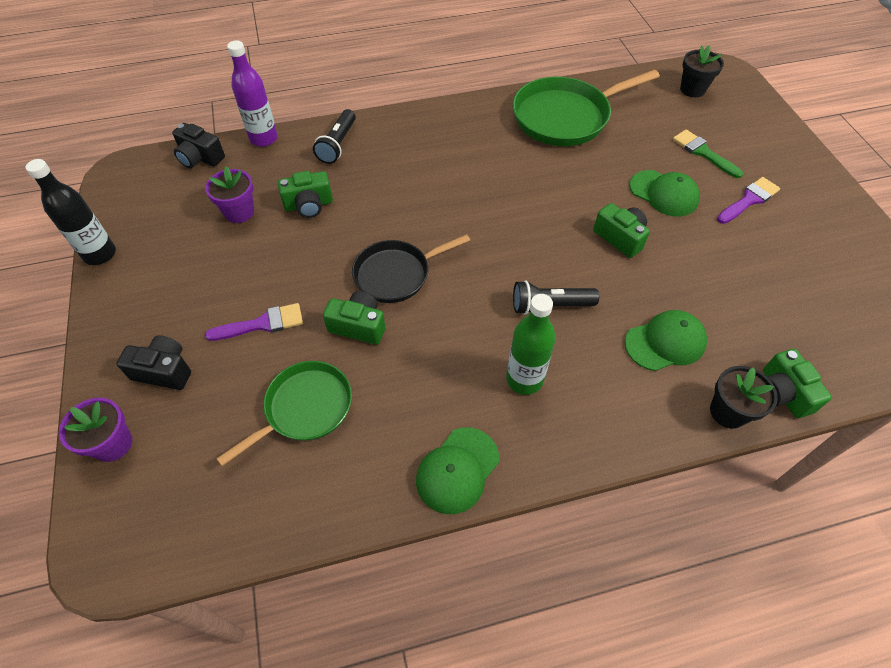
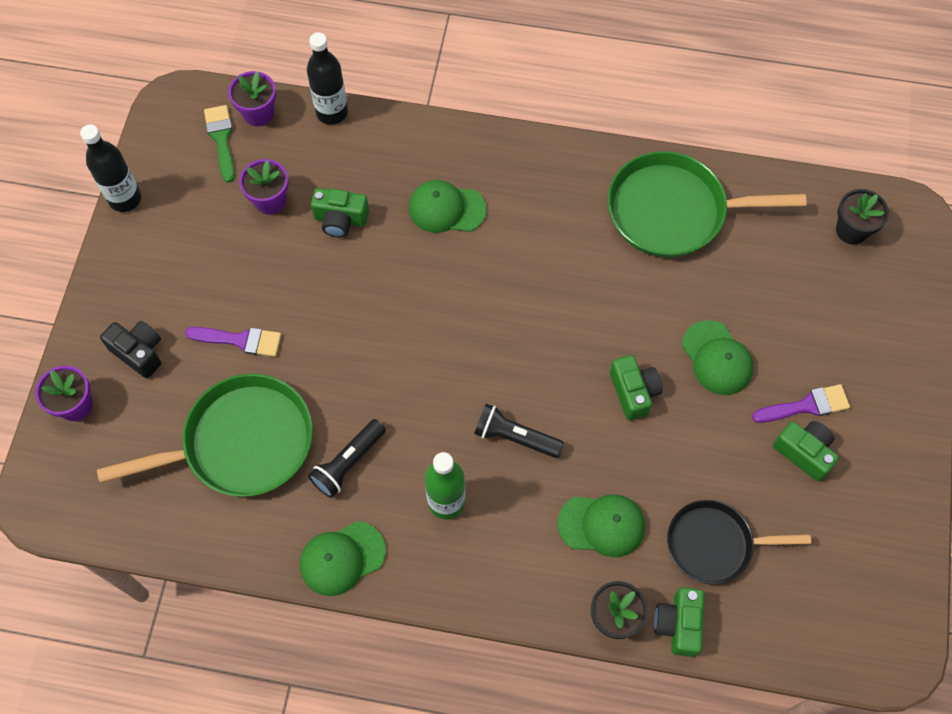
camera: 25 degrees right, 10 degrees up
black camera [172,123,225,168] -> purple flower pot [228,71,276,126]
green pan [217,361,352,466] -> green pan [97,374,313,497], size x1.55
purple bottle [227,41,278,147] -> black bottle [307,32,348,125]
black flashlight [313,109,356,164] -> black flashlight moved to [308,419,386,498]
green camera [323,291,385,345] -> green camera moved to [773,421,839,481]
black pan [352,234,470,303] -> black pan moved to [667,500,811,585]
green brush [673,129,743,178] -> green brush moved to [204,105,235,183]
none -> green cap [409,180,487,233]

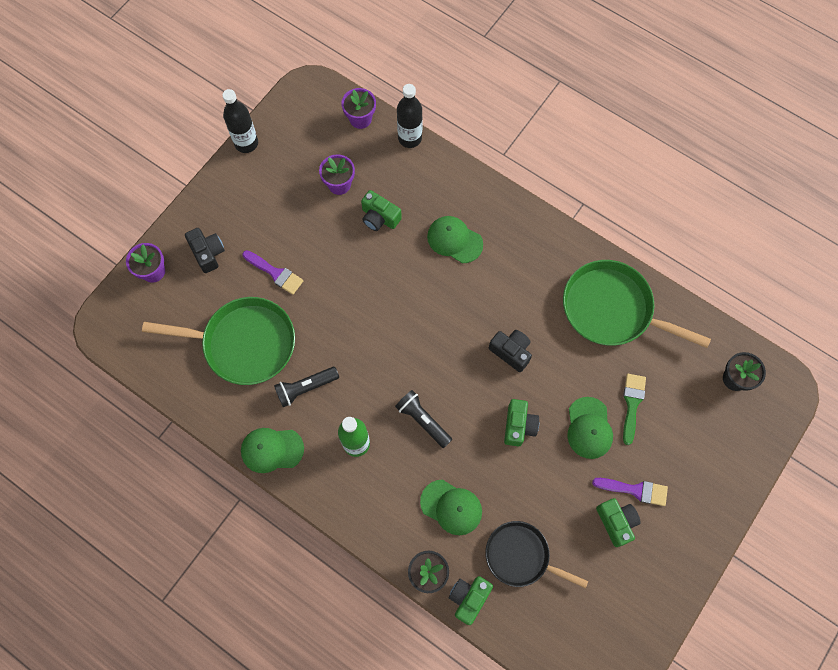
camera: 25 degrees right, 5 degrees up
green brush [204,105,235,183] -> green brush moved to [623,374,646,445]
none -> black camera [489,330,532,372]

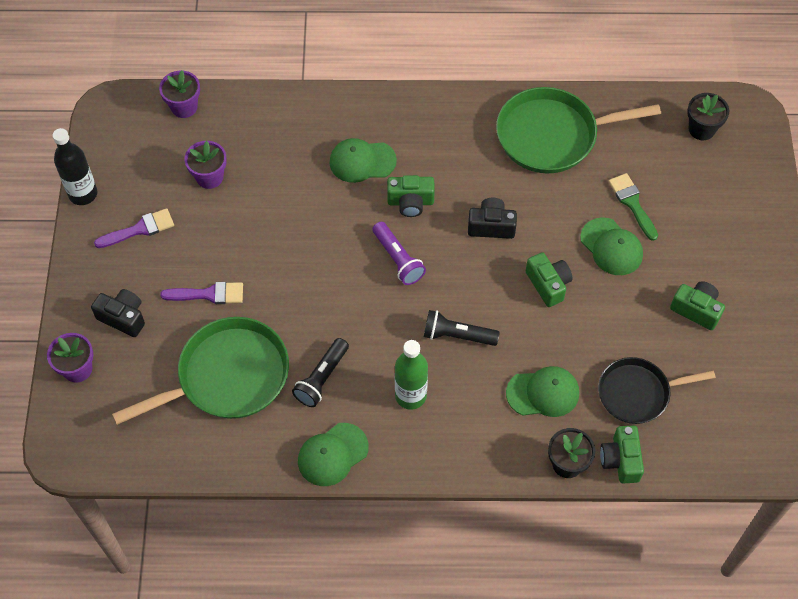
camera: 35 degrees left, 10 degrees down
green camera [361,190,402,231] -> green camera moved to [387,175,435,217]
black bottle [397,84,422,148] -> none
purple brush [592,478,668,506] -> purple brush moved to [94,208,174,248]
none -> purple flashlight [372,222,426,285]

